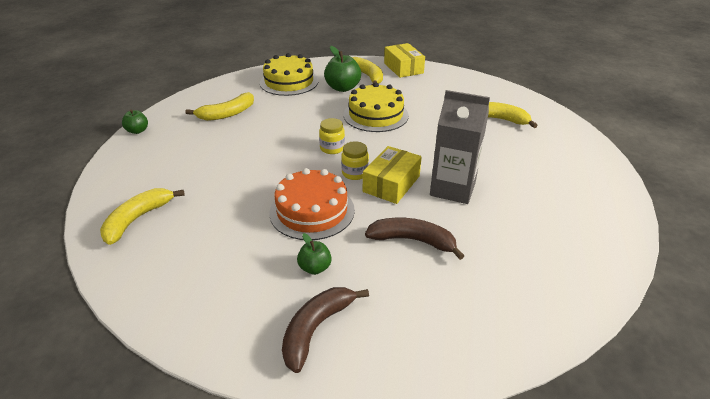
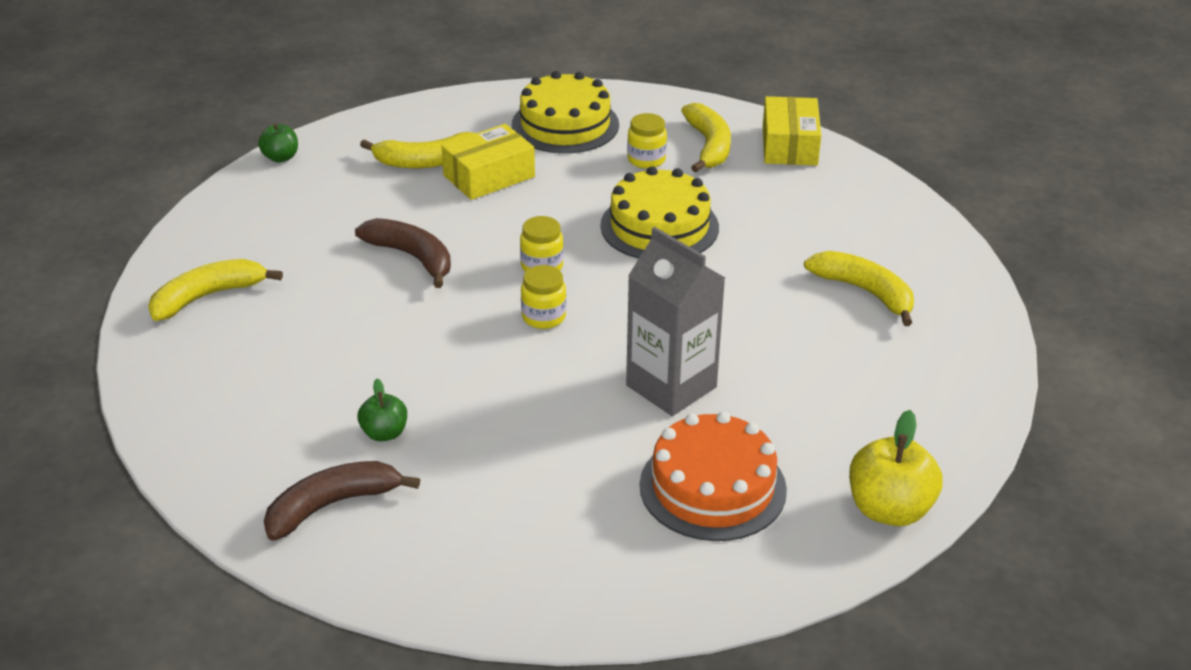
camera: 25 degrees right, 0 degrees up
orange cake [269,168,355,240] -> orange cake moved to [640,412,787,541]
green apple [324,46,361,92] -> yellow jar [627,113,667,169]
yellow box [363,146,422,204] -> yellow box moved to [442,124,535,200]
brown banana [365,218,464,260] -> brown banana moved to [355,218,451,288]
none -> yellow apple [849,410,943,526]

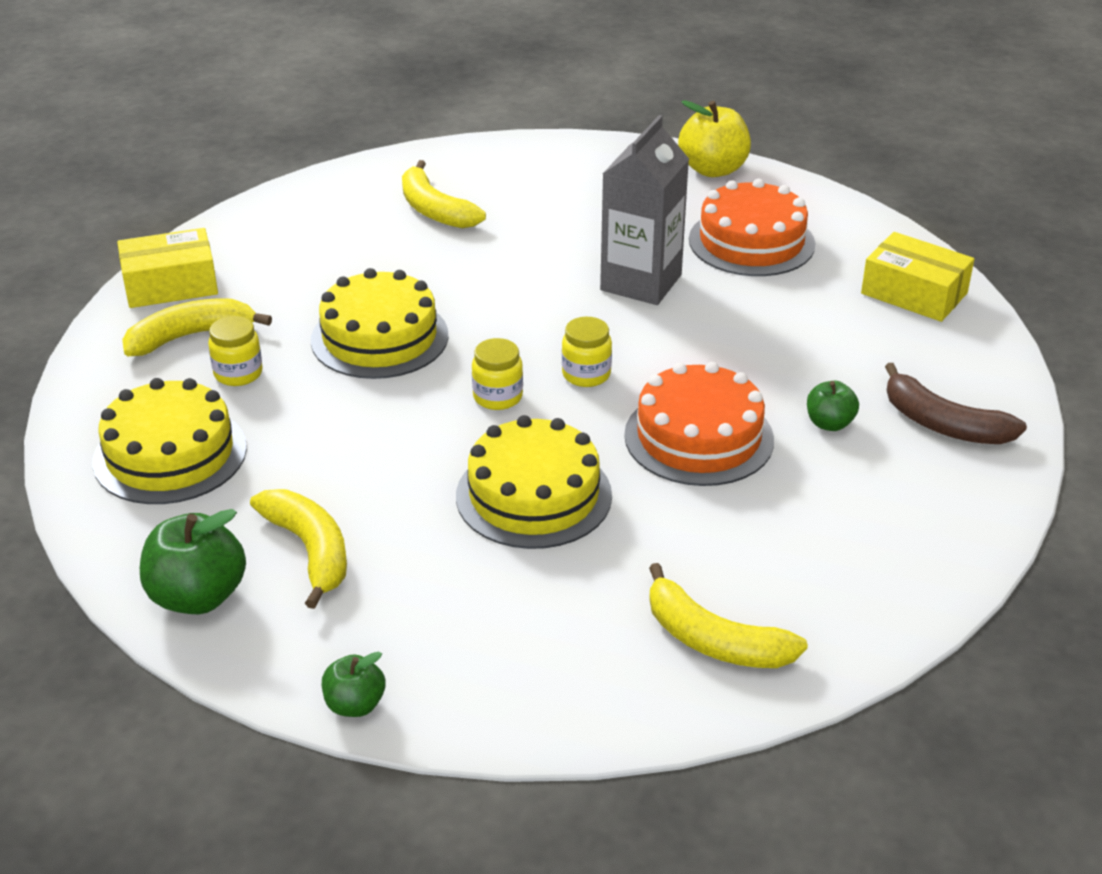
camera: 110 degrees left, 0 degrees up
brown banana [355,218,451,288] -> yellow cake [456,415,612,549]
yellow box [442,124,535,200] -> yellow box moved to [861,232,974,322]
yellow banana [804,251,914,326] -> yellow banana turned 60 degrees counterclockwise [402,160,486,228]
none -> green apple [140,509,246,614]
none -> orange cake [624,362,774,486]

